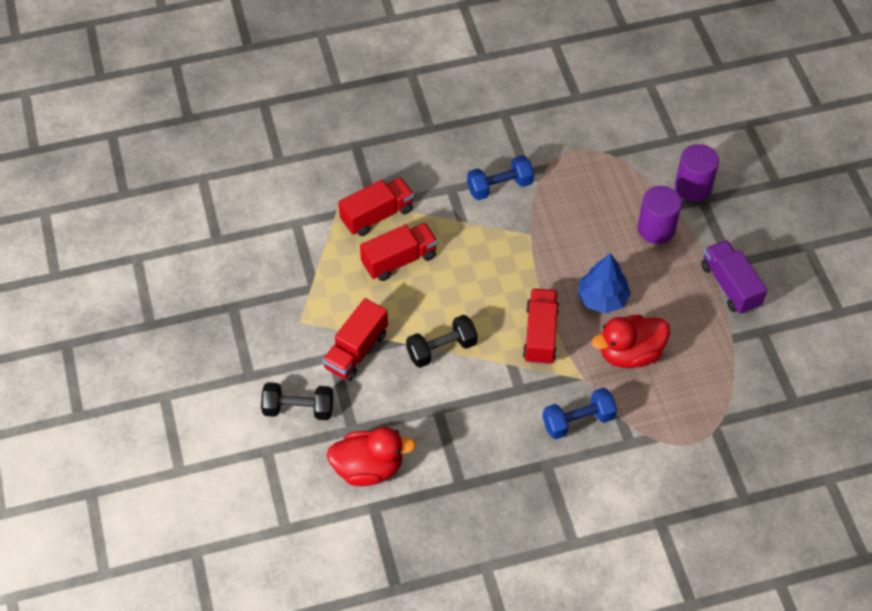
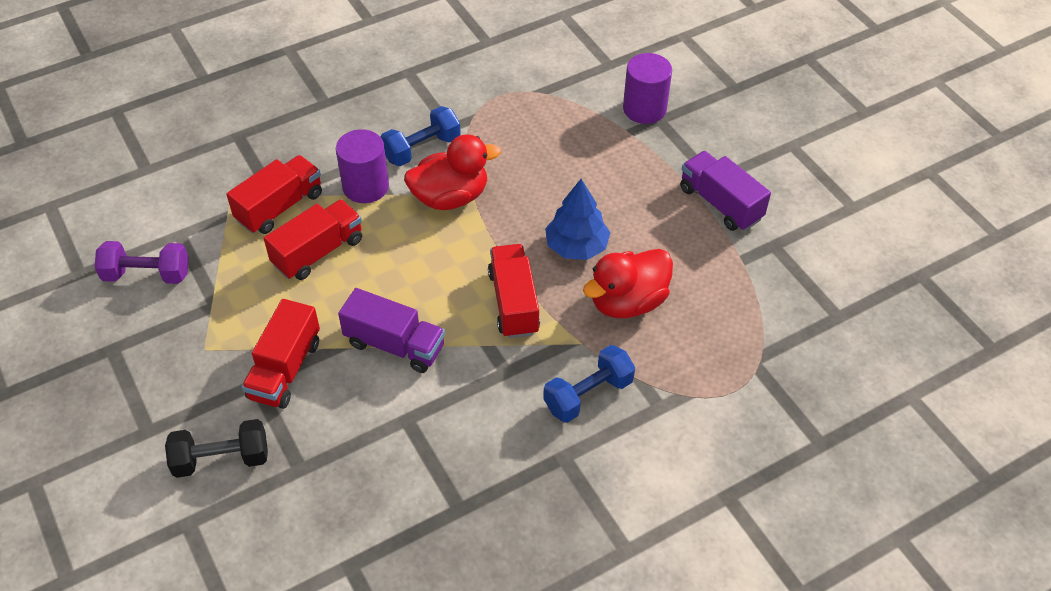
camera: 15 degrees left, 5 degrees down
red duck [326,427,416,486] -> red duck moved to [404,134,501,210]
black dumbbell [406,315,478,368] -> purple truck [338,288,445,373]
purple cylinder [638,186,682,244] -> purple cylinder moved to [336,129,389,203]
none -> purple dumbbell [95,241,189,284]

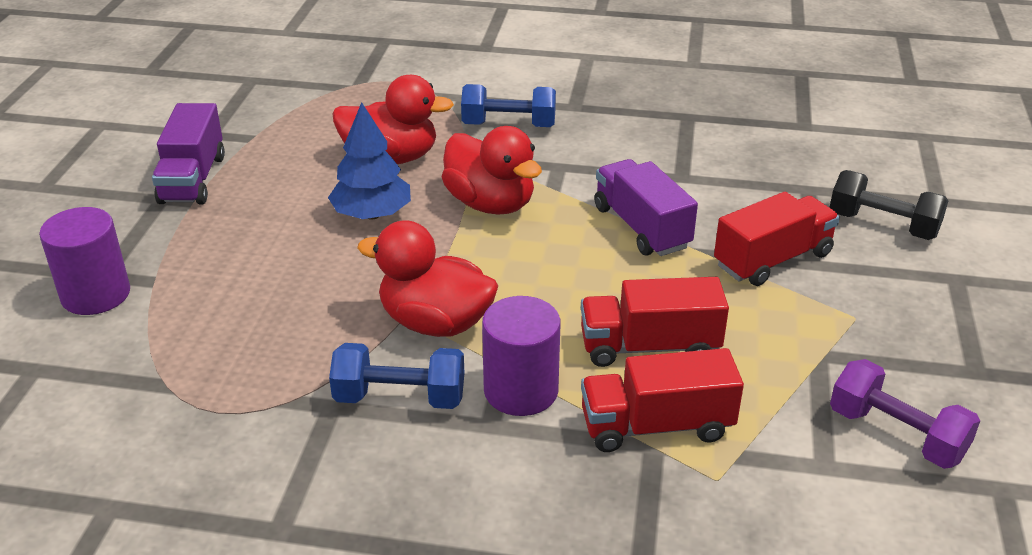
camera: 140 degrees left, 15 degrees down
red truck [488,244,540,338] -> red duck [442,126,542,214]

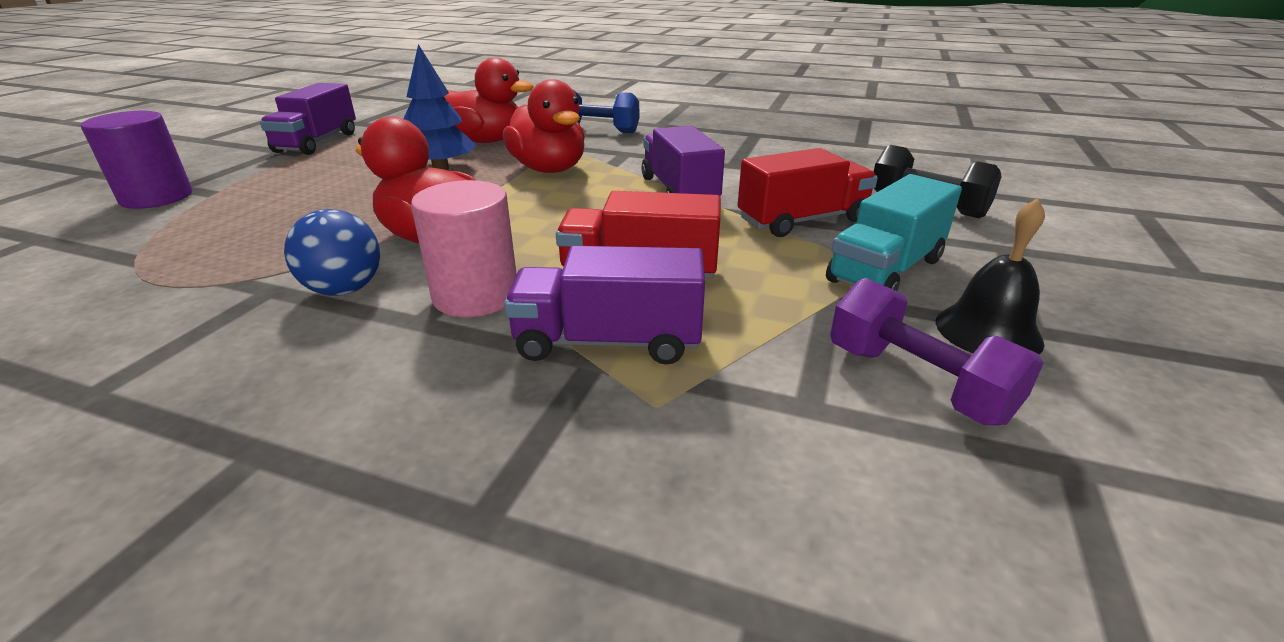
camera: 10 degrees right, 5 degrees down
blue dumbbell [329,343,464,409] -> blue ball [284,209,380,296]
purple cylinder [482,296,561,416] -> pink cylinder [411,180,517,317]
red truck [581,348,744,452] -> purple truck [504,246,705,364]
none -> turquoise truck [826,174,962,291]
none -> black bell [936,198,1045,354]

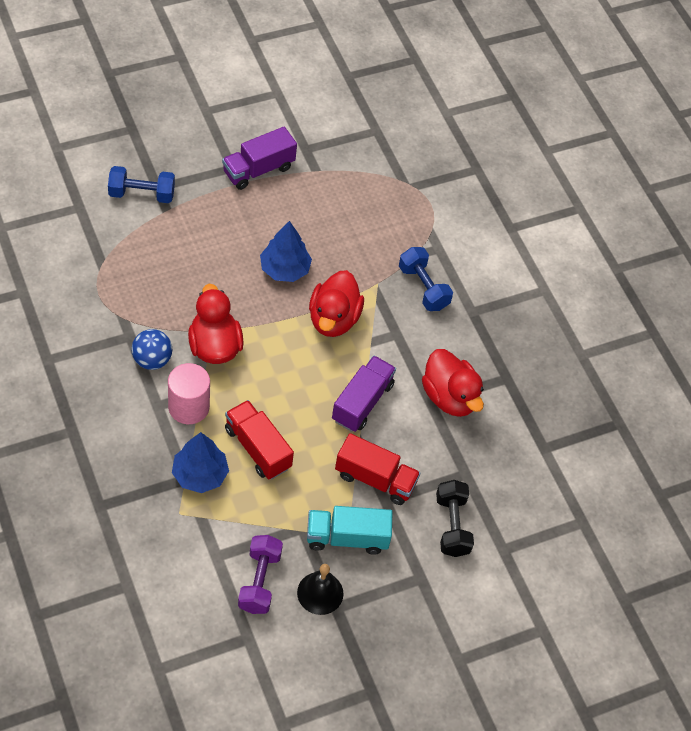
camera: 40 degrees right, 25 degrees up
purple cylinder [81,111,192,209] -> blue dumbbell [108,166,175,203]
red duck [444,58,534,143] -> red duck moved to [422,349,484,417]
purple truck [504,246,705,364] -> blue tree [172,432,229,493]

